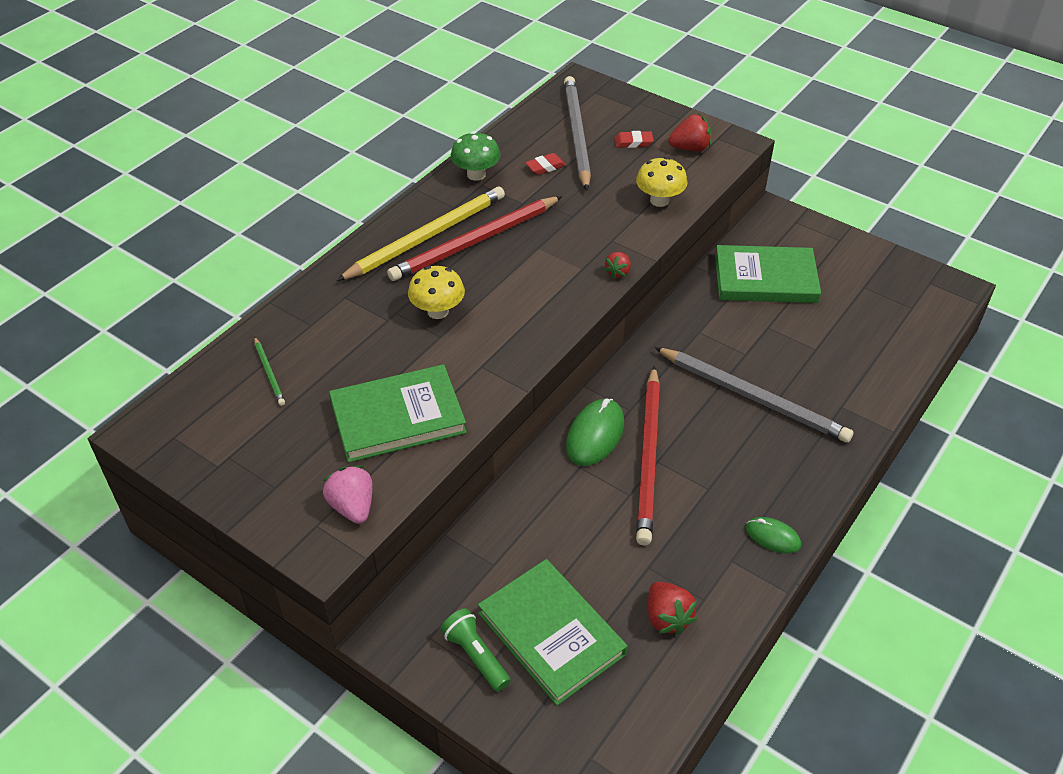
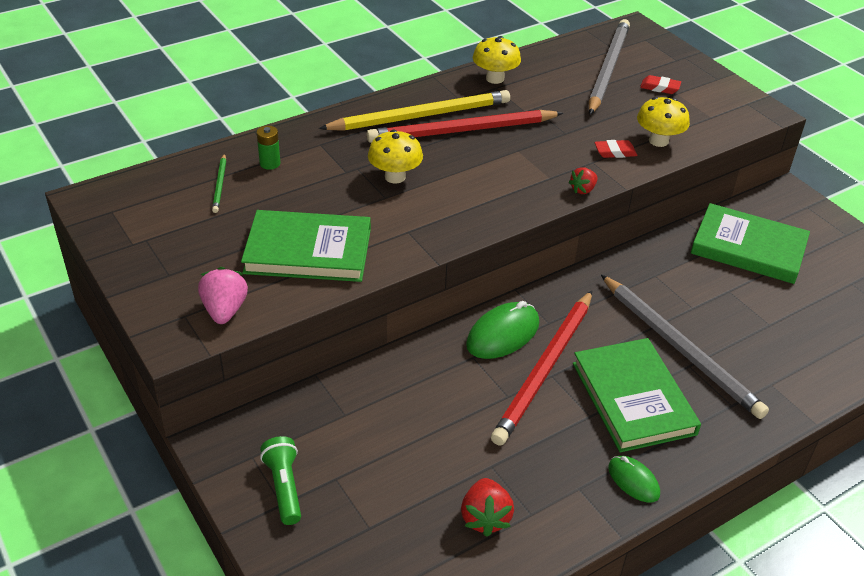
camera: 20 degrees right, 5 degrees down
green mushroom [451,131,501,181] -> yellow mushroom [473,36,521,84]
green book [478,559,628,706] -> green book moved to [573,338,701,452]
red eraser [525,153,566,175] -> red eraser moved to [594,140,637,158]
red strawberry [668,114,712,151] -> none
none -> green battery [257,126,280,170]

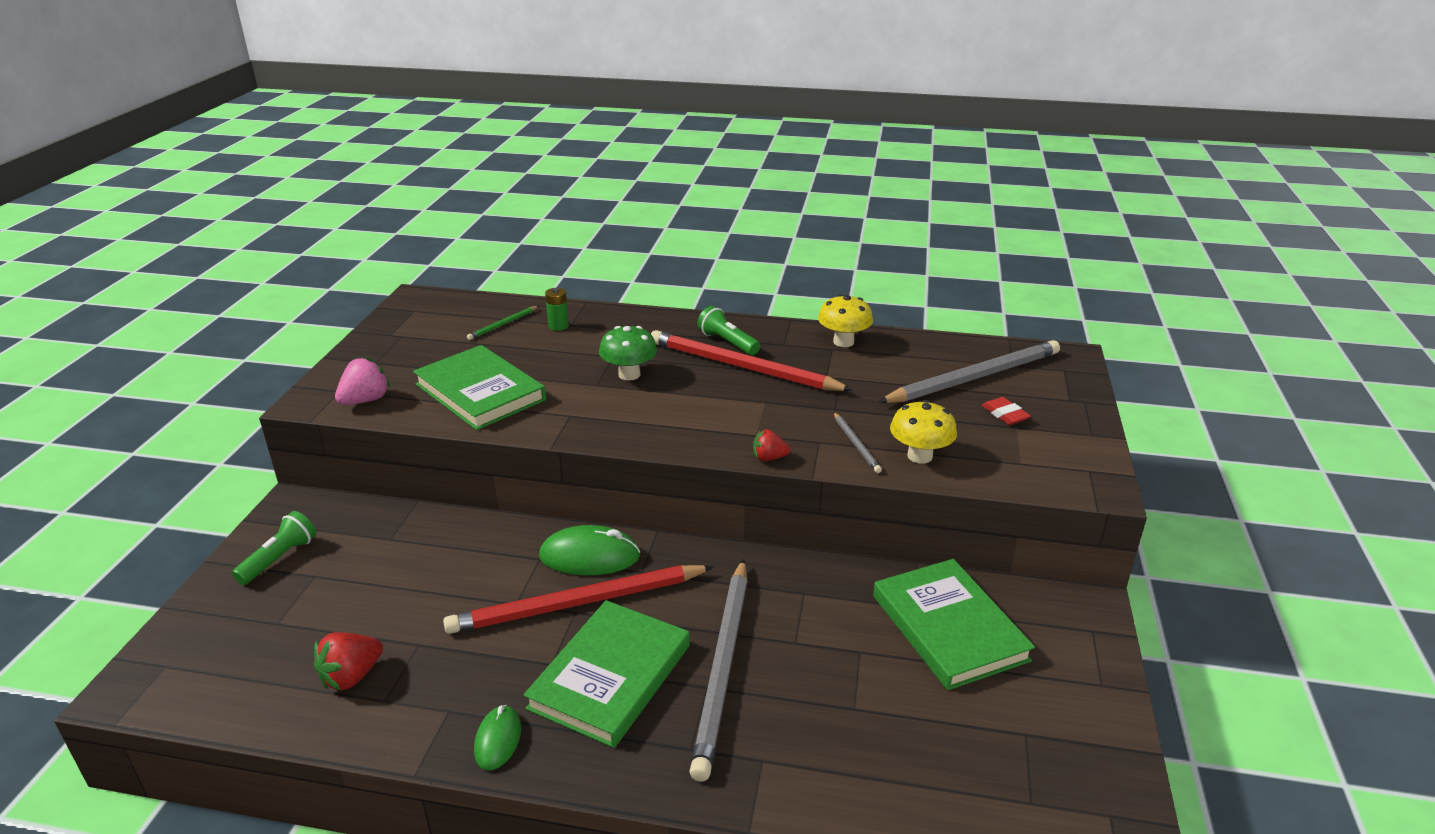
camera: 45 degrees right, 10 degrees down
yellow pencil [319,90,510,131] -> green flashlight [697,306,760,355]
yellow mushroom [368,129,423,184] -> green mushroom [599,326,657,381]
red eraser [594,140,637,158] -> grey pencil [834,412,882,473]

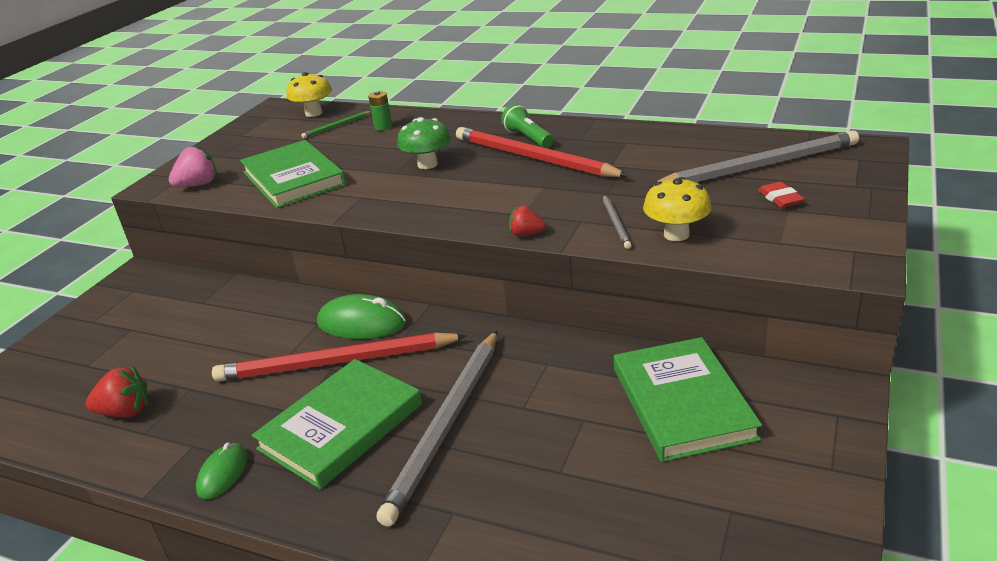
camera: 15 degrees right, 0 degrees up
green flashlight [232,511,316,585] -> none
red strawberry [313,632,383,690] -> red strawberry turned 150 degrees counterclockwise [86,366,149,417]
yellow mushroom [818,294,873,347] -> yellow mushroom moved to [286,72,332,117]

